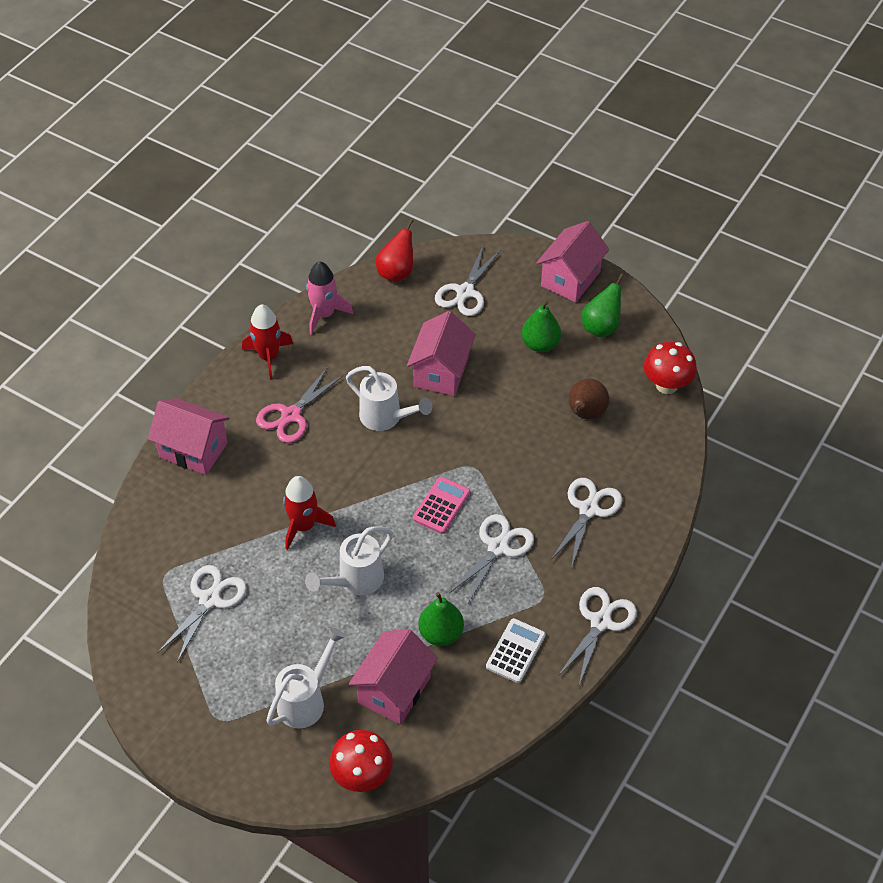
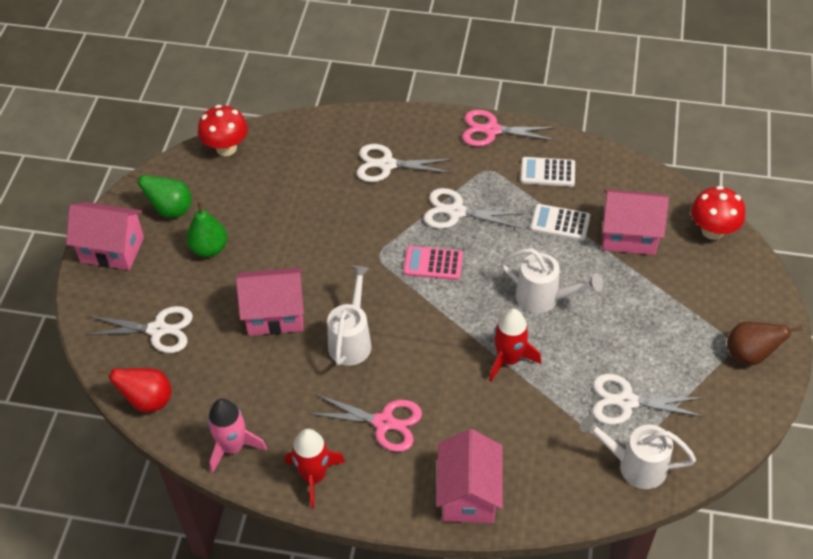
camera: 110 degrees left, 0 degrees up
white watering can [266,627,346,729] -> white watering can moved to [580,415,696,489]
green pear [418,592,464,646] -> white calculator [531,204,590,241]
white scissors [558,587,637,685] -> pink scissors [462,110,557,146]
brown pear [569,379,609,420] -> brown pear moved to [727,322,803,365]

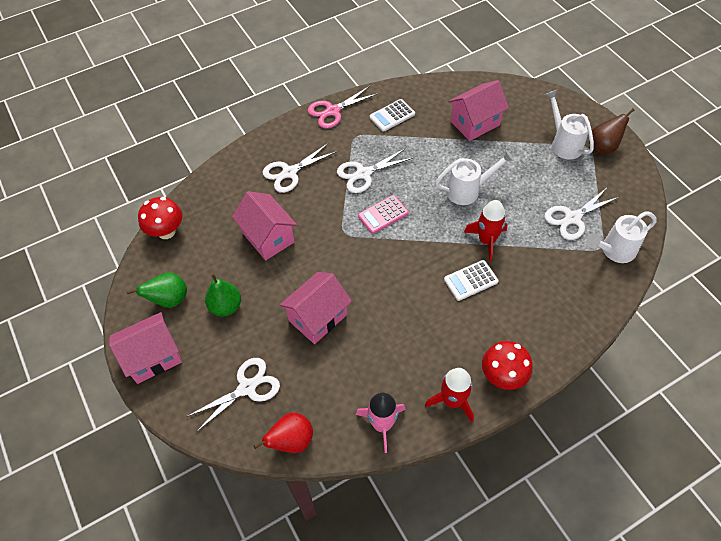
camera: 40 degrees left, 5 degrees up
pink scissors [308,394,422,452] -> none
white watering can [327,266,372,366] -> white watering can moved to [545,90,594,159]
pink house [436,429,503,523] -> pink house moved to [232,191,297,260]
white calculator [531,204,590,241] -> white calculator moved to [444,260,499,301]
red mushroom [691,186,745,240] -> red mushroom moved to [482,341,533,390]

